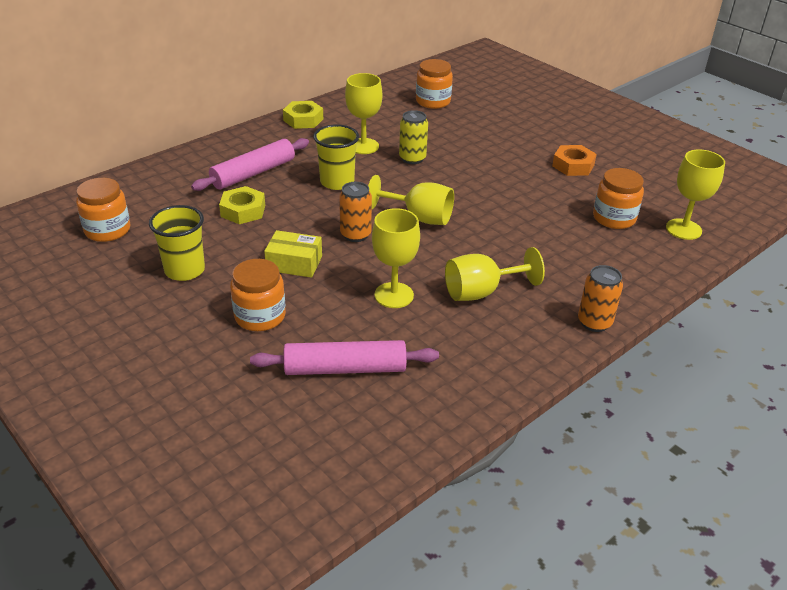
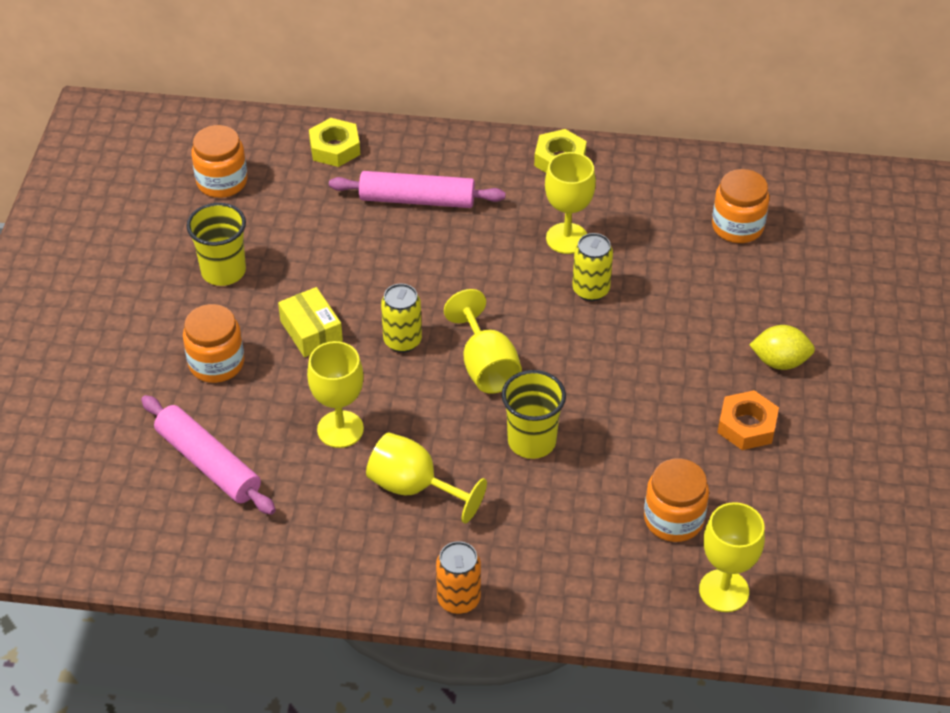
camera: 50 degrees right, 10 degrees up
yellow nut [219,186,265,224] -> yellow nut moved to [309,118,360,167]
yellow cup [313,125,359,190] -> yellow cup moved to [502,370,566,459]
orange can [339,182,372,242] -> yellow can [381,284,422,353]
none -> yellow lemon [749,325,815,370]

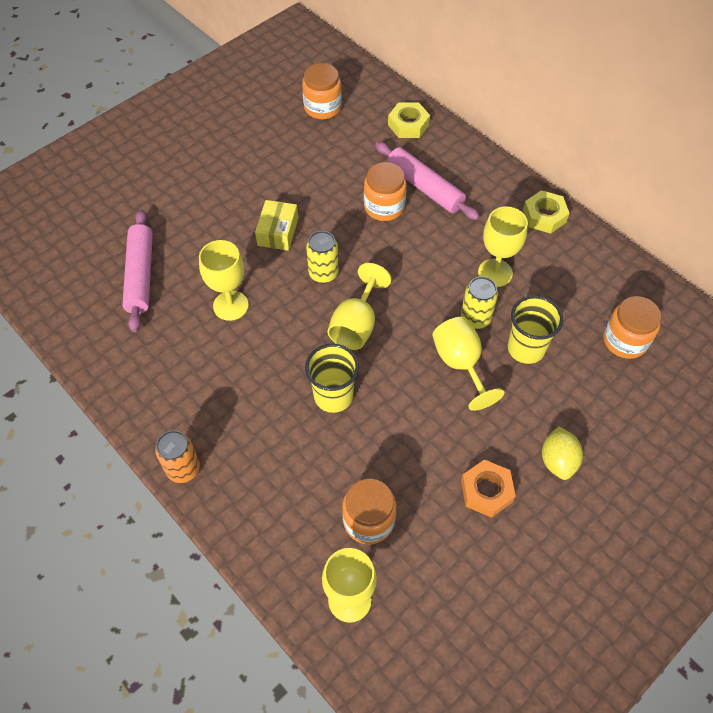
camera: 40 degrees right, 10 degrees up
orange jar [183,304,244,383] -> orange jar moved to [364,162,407,221]
yellow cup [186,203,246,286] -> yellow cup moved to [508,296,563,364]
yellow goblet [366,432,487,523] -> yellow goblet moved to [432,317,505,411]
yellow lemon [749,325,815,370] -> yellow lemon turned 45 degrees clockwise [542,426,583,480]

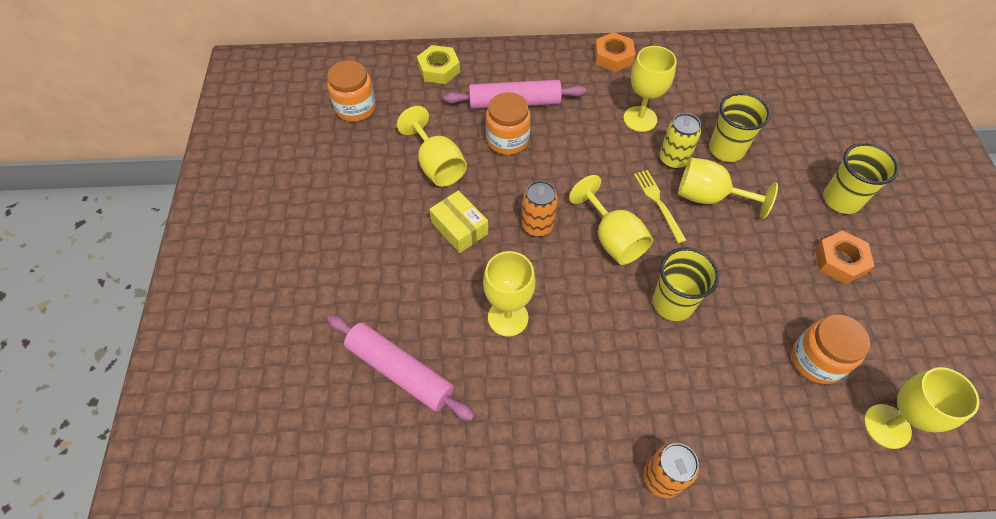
camera: 50 degrees left, 0 degrees up
yellow can [306,231,338,283] -> orange can [522,180,558,237]
yellow nut [523,190,570,234] -> orange nut [594,32,635,72]
yellow lemon [542,426,583,480] -> yellow cup [824,143,899,214]
orange jar [603,296,661,359] -> none
none -> yellow goblet [397,106,467,187]
none -> yellow fork [634,170,687,243]

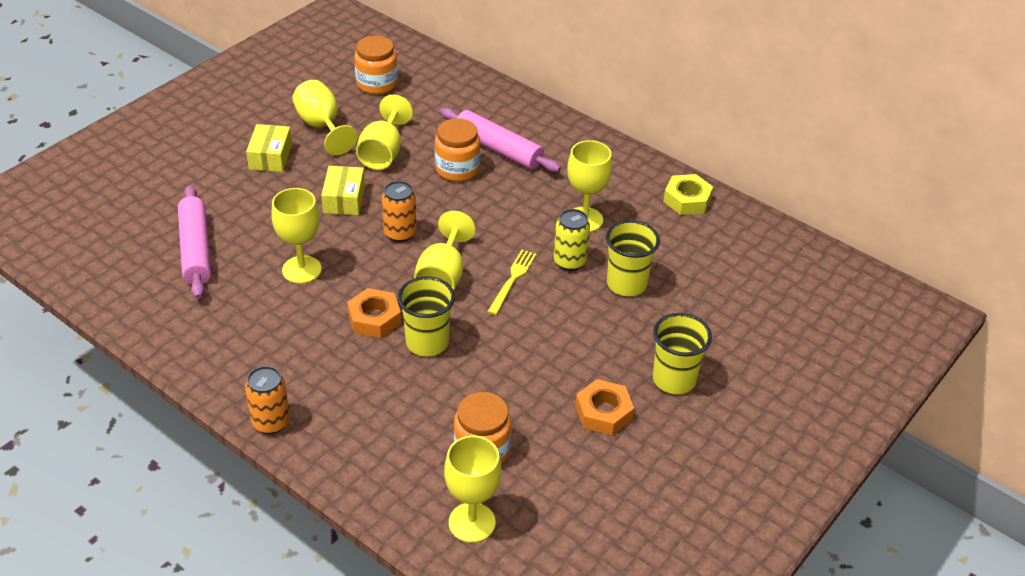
camera: 40 degrees right, 15 degrees down
yellow nut [417,45,460,84] -> yellow nut moved to [663,174,713,215]
orange nut [594,32,635,72] -> orange nut moved to [347,288,401,338]
yellow goblet [678,157,778,219] -> yellow goblet moved to [292,80,358,155]
none -> yellow box [246,124,292,172]

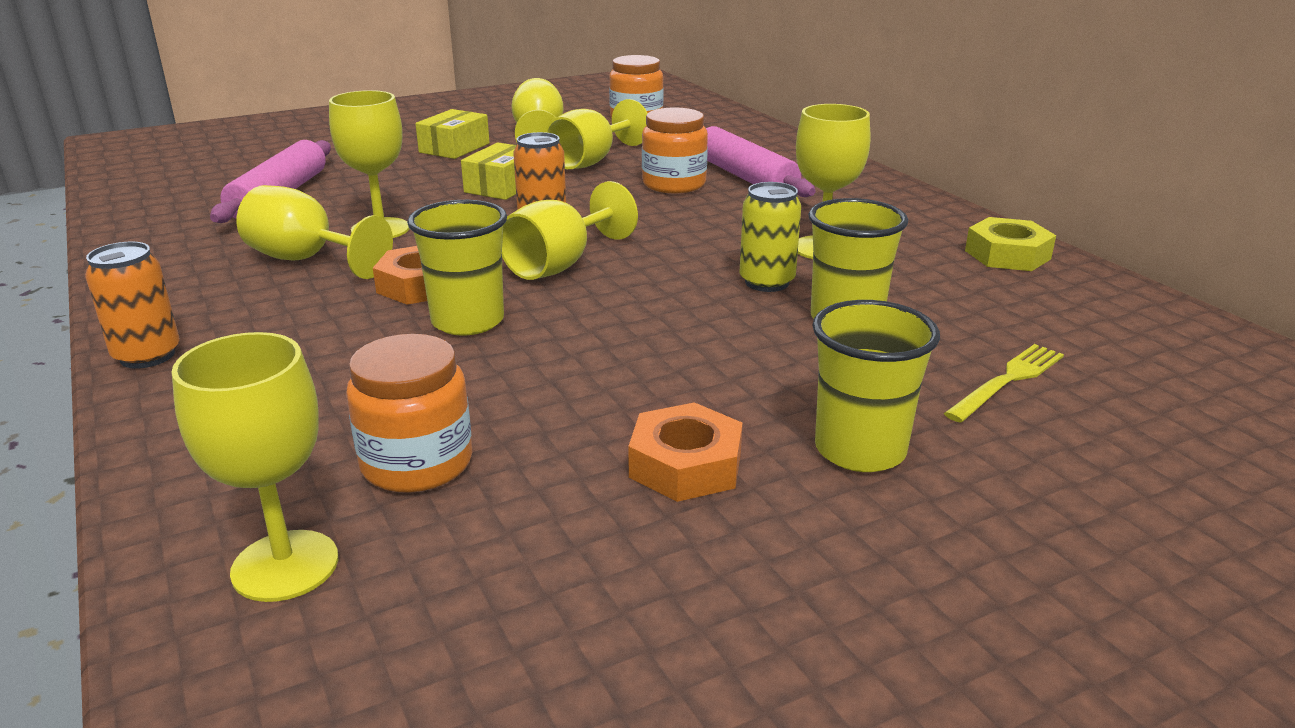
camera: 25 degrees right, 15 degrees down
yellow fork [487,250,537,315] -> yellow fork moved to [944,344,1064,423]
none -> yellow goblet [237,185,393,279]

